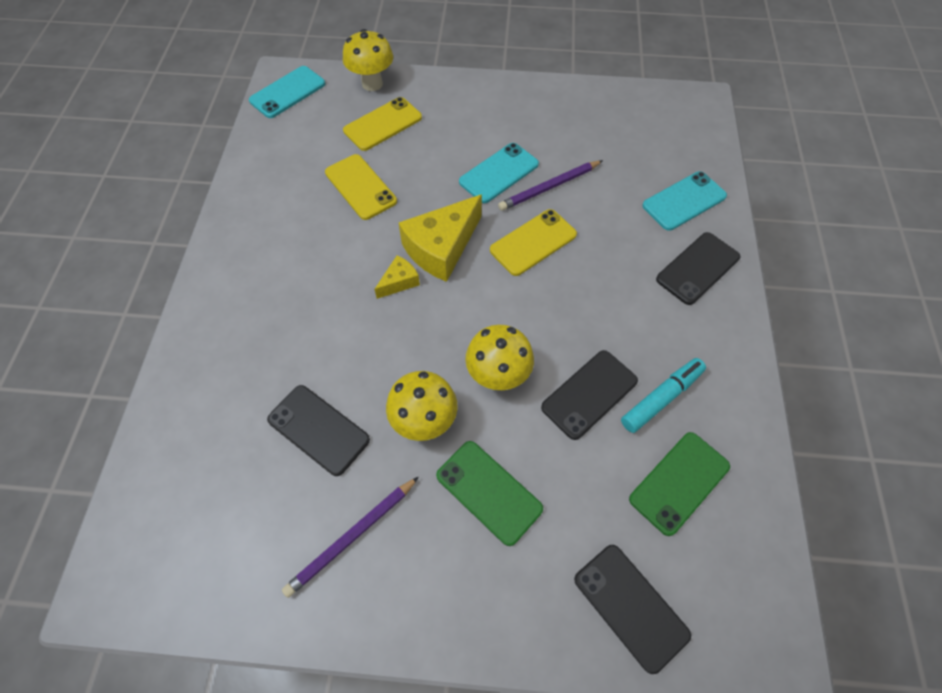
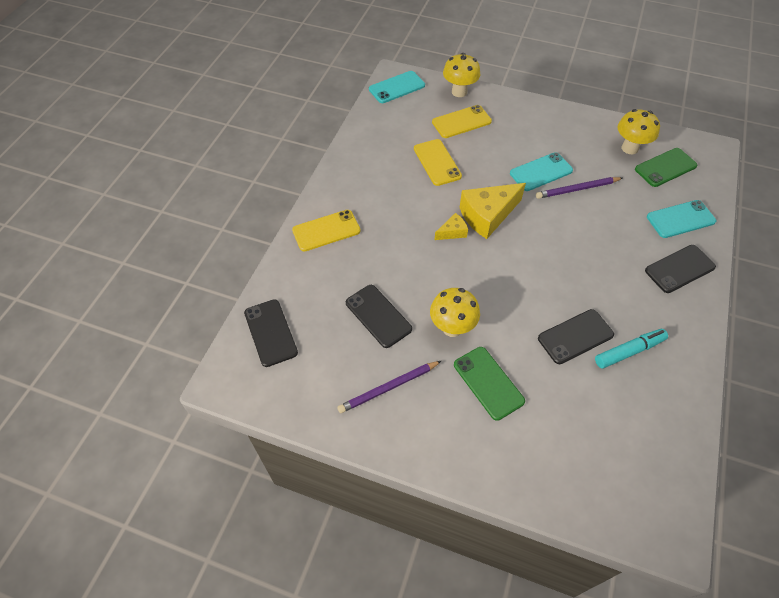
camera: 15 degrees right, 5 degrees down
yellow mushroom [465,325,534,390] -> yellow mushroom moved to [618,109,660,154]
yellow phone [490,209,577,276] -> yellow phone moved to [292,210,361,251]
black phone [574,545,691,674] -> black phone moved to [244,299,298,367]
green phone [629,432,730,536] -> green phone moved to [635,148,697,187]

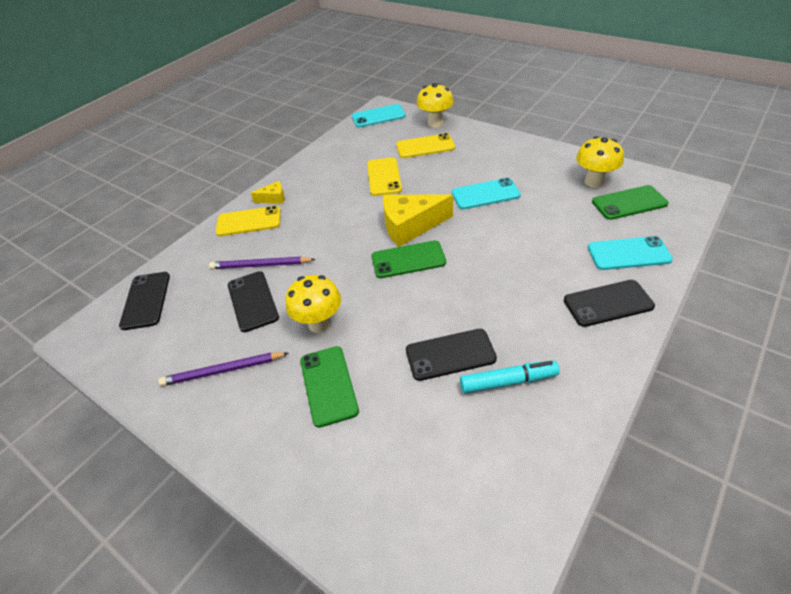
camera: 20 degrees right, 10 degrees down
yellow cheese [435,213,468,240] -> yellow cheese moved to [251,181,285,204]
purple pencil [536,177,622,199] -> purple pencil moved to [209,257,316,269]
none -> green phone [372,240,446,278]

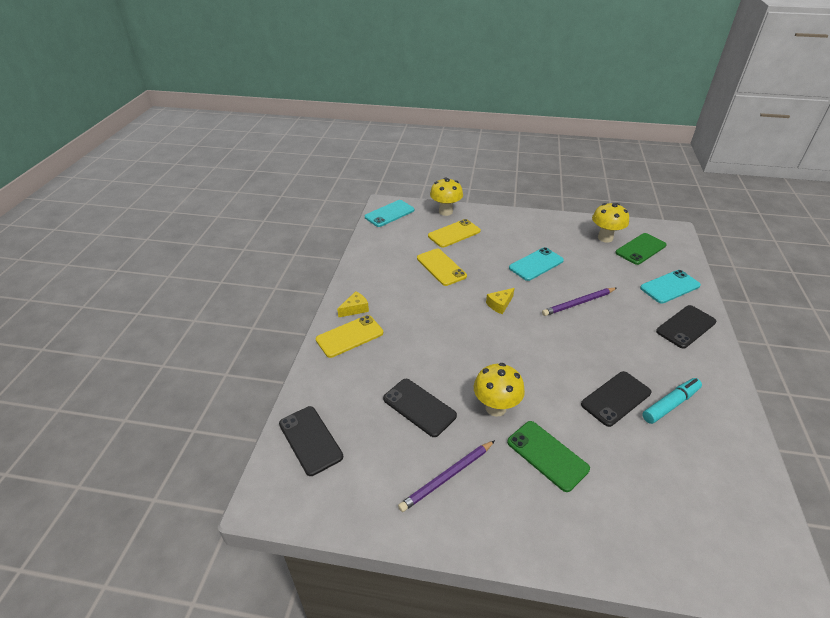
camera: 30 degrees left, 5 degrees down
purple pencil [209,257,316,269] -> purple pencil moved to [542,288,617,316]
green phone [372,240,446,278] -> none
yellow cheese [383,194,453,247] -> yellow cheese [486,288,514,314], size x0.50

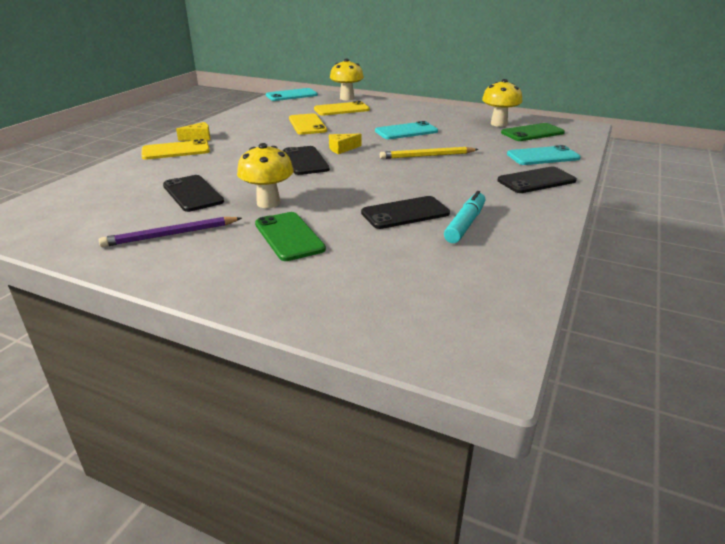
camera: 15 degrees right, 10 degrees down
black phone [279,406,343,476] -> black phone moved to [283,146,330,175]
purple pencil [542,288,617,316] -> yellow pencil [380,147,479,159]
turquoise marker [642,378,702,424] -> turquoise marker turned 45 degrees counterclockwise [444,191,485,243]

